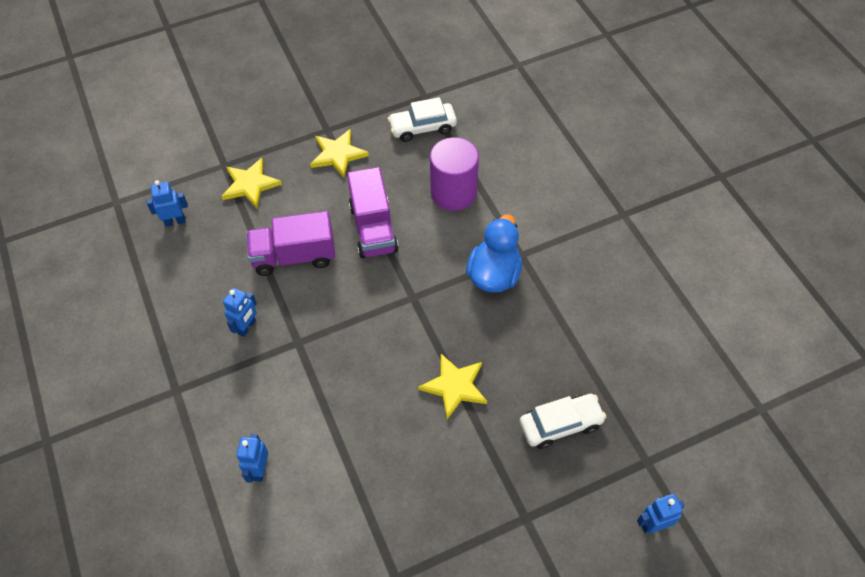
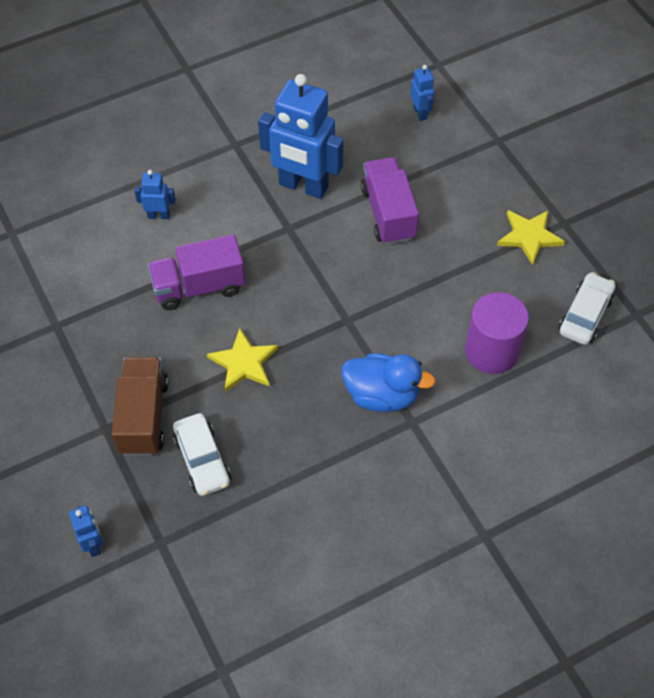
camera: 85 degrees right, 0 degrees up
yellow star [222,158,282,208] -> none
blue robot [223,288,257,337] -> blue robot [258,74,343,199], size x2.24
purple truck [347,167,399,258] -> purple truck moved to [148,235,245,310]
white car [388,97,457,142] -> white car turned 45 degrees clockwise [559,272,615,345]
none -> brown truck [112,357,169,456]

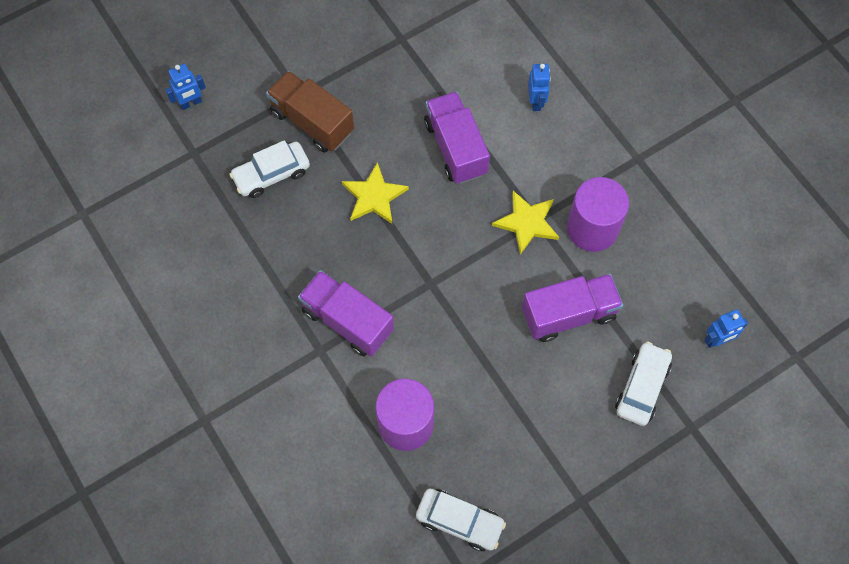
camera: 85 degrees right, 10 degrees up
brown truck [112,357,169,456] -> brown truck turned 135 degrees counterclockwise [266,71,354,153]
blue robot [258,74,343,199] -> purple cylinder [567,177,629,252]
blue duck [342,353,436,412] -> purple truck [298,270,394,357]
yellow star [497,210,565,265] -> yellow star moved to [492,191,559,255]
none -> white car [615,342,672,426]

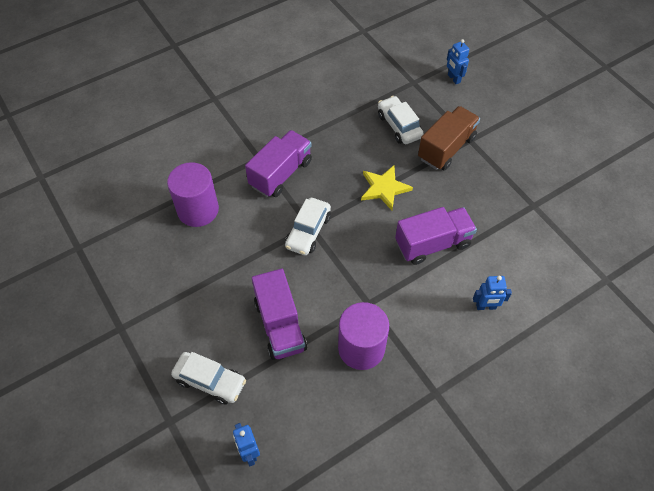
camera: 90 degrees right, 10 degrees down
white car [416,488,506,551] -> white car moved to [285,198,331,255]
yellow star [492,191,559,255] -> none

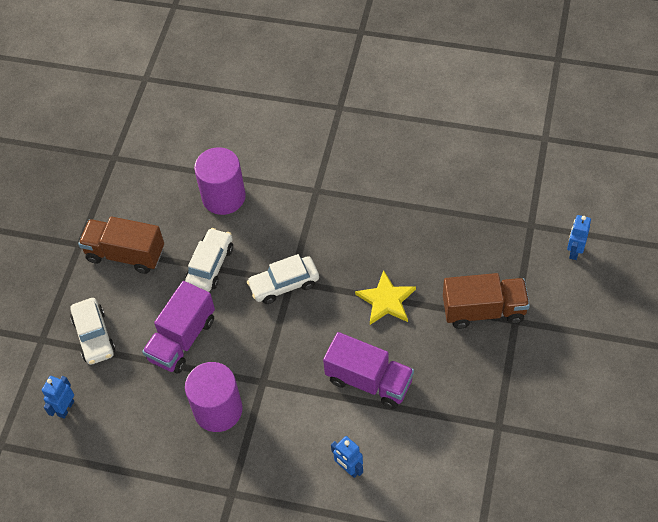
camera: 50 degrees right, 0 degrees up
purple truck [245,130,312,197] -> none
white car [378,96,424,144] -> white car moved to [185,228,233,292]
none -> brown truck [78,217,164,274]

